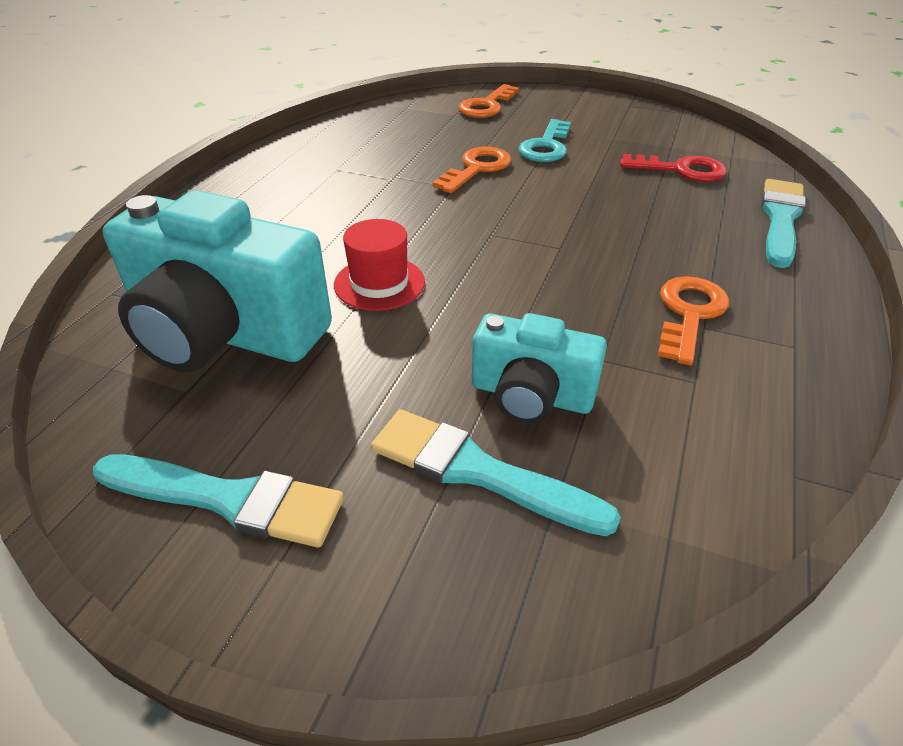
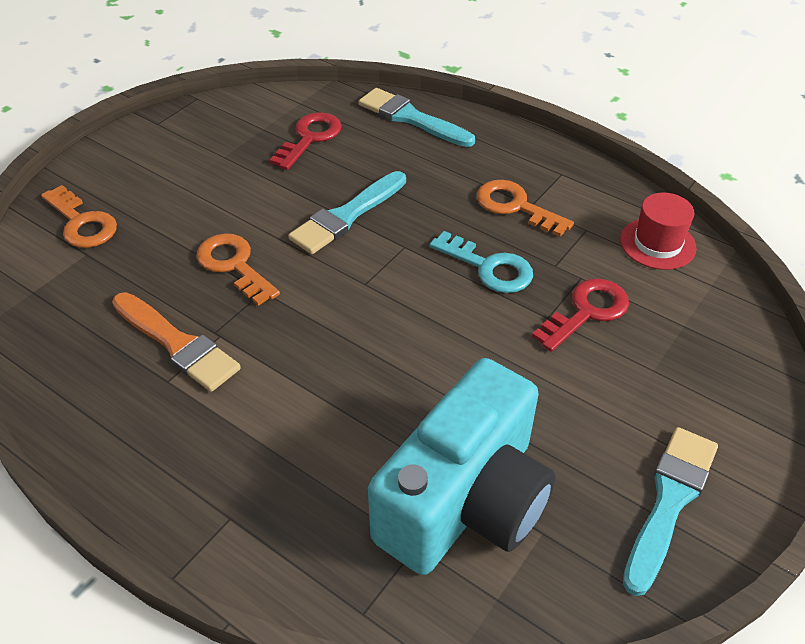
camera: 75 degrees left, 5 degrees up
red hat [334,219,425,311] -> red hat moved to [620,193,697,270]
turquoise brush [371,409,621,536] -> turquoise brush moved to [288,171,406,254]
turquoise camera [472,313,607,423] -> red key [532,278,629,352]
turquoise key [518,119,571,162] -> turquoise key moved to [429,231,533,293]
none -> orange brush [112,292,241,392]

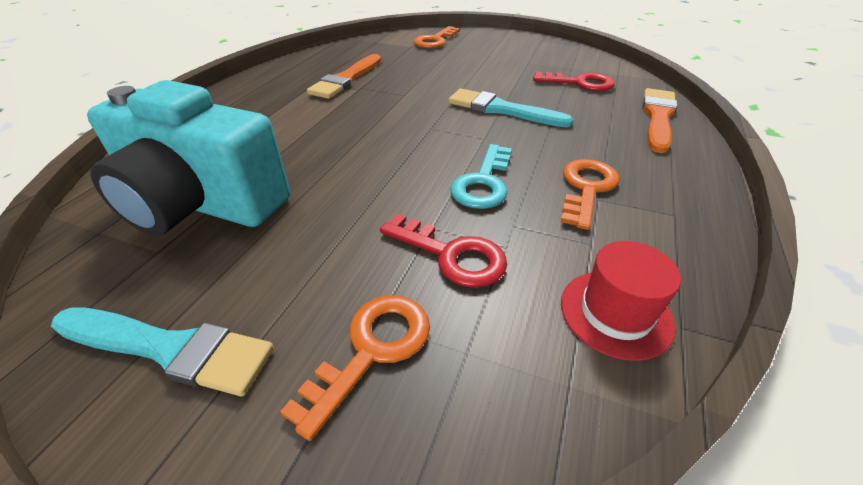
camera: 75 degrees right, 5 degrees down
orange key [196,233,280,306] -> orange key moved to [280,295,430,441]
turquoise brush [358,88,475,147] -> orange brush [642,88,678,153]

